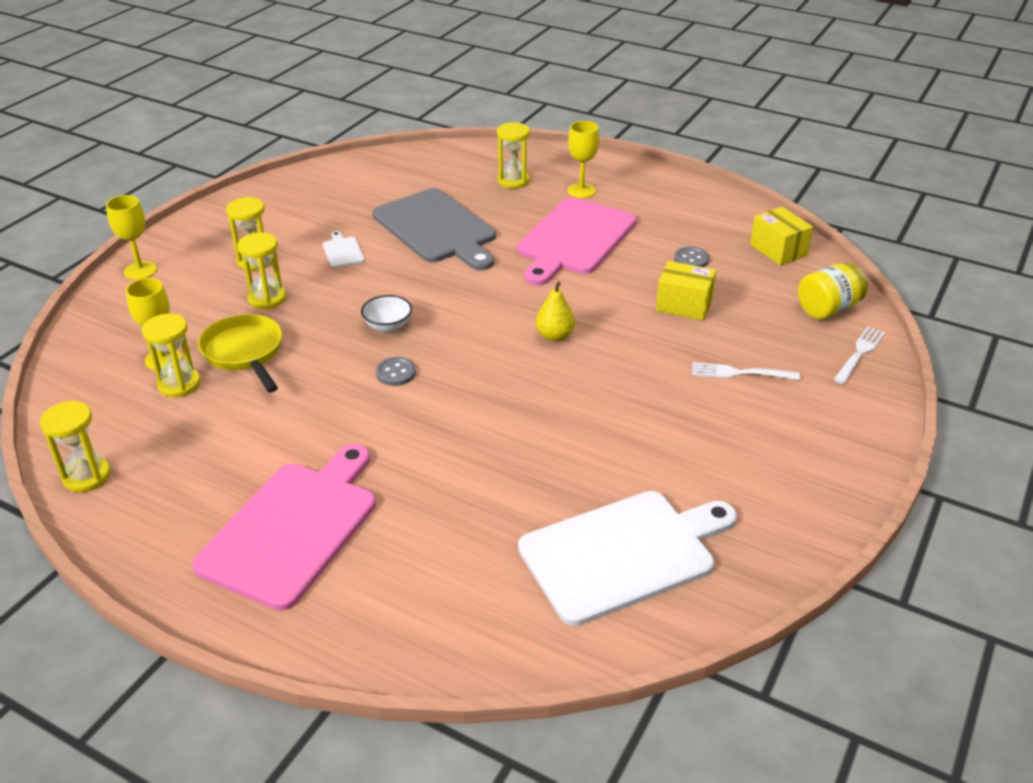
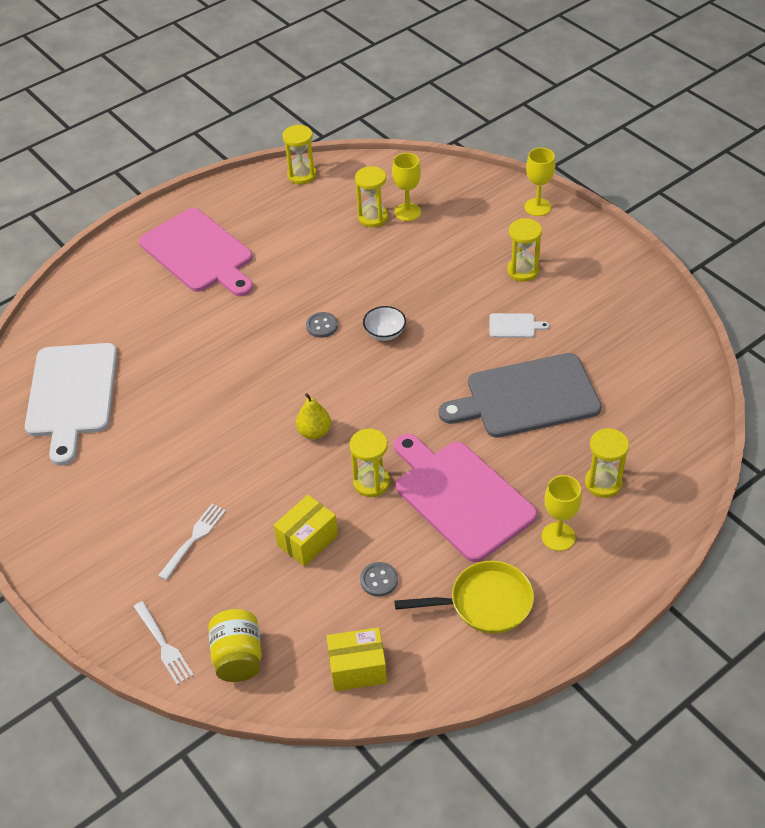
camera: 115 degrees right, 10 degrees up
yellow pan [198,314,282,392] -> yellow pan moved to [394,561,534,634]
yellow hourglass [237,232,286,309] -> yellow hourglass moved to [350,429,390,497]

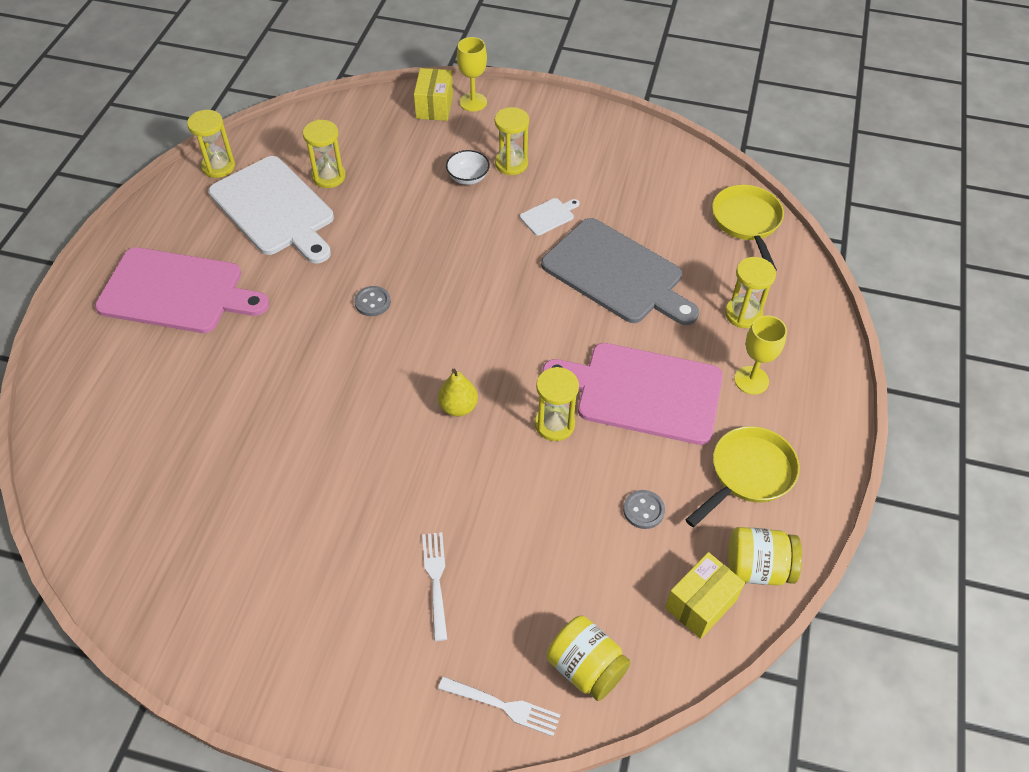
camera: 40 degrees left, 5 degrees up
white cutting board [25,343,117,465] -> white cutting board moved to [208,156,334,264]
yellow box [273,495,338,566] -> yellow box moved to [414,68,453,121]
white bowl [363,306,406,341] -> white bowl moved to [446,150,490,185]
yellow goblet [392,153,421,221] -> none
grey cutting board [439,353,601,438] -> grey cutting board turned 90 degrees counterclockwise [541,218,699,325]
none -> yellow pan [712,185,784,270]
none -> yellow jar [728,527,802,586]

